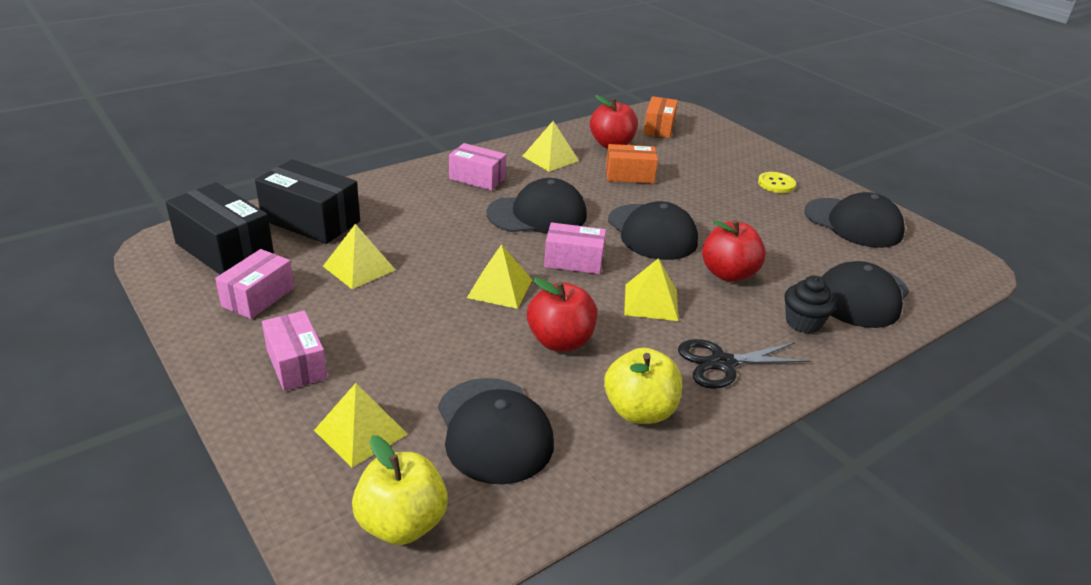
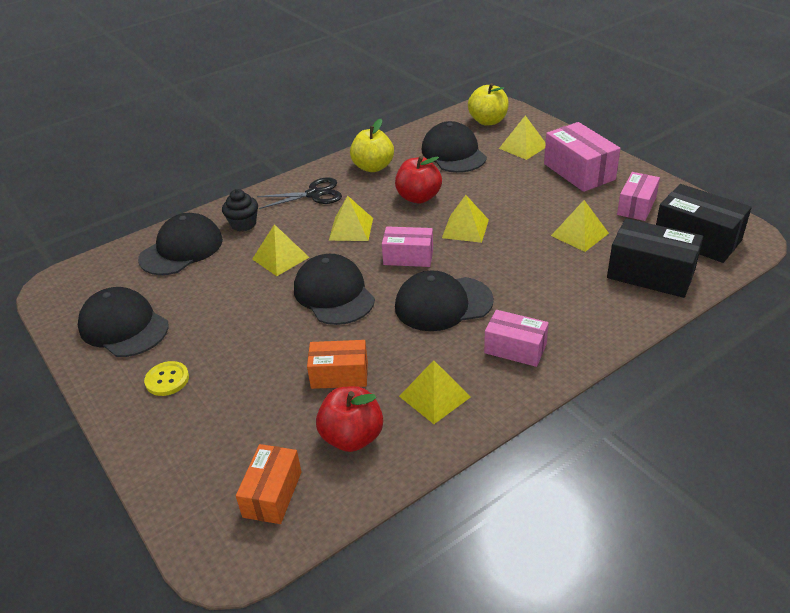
camera: 175 degrees left, 5 degrees up
pink box [262,311,327,391] -> pink box [544,122,621,192], size x1.54
red apple [702,220,766,282] -> yellow pyramid [252,224,309,276]

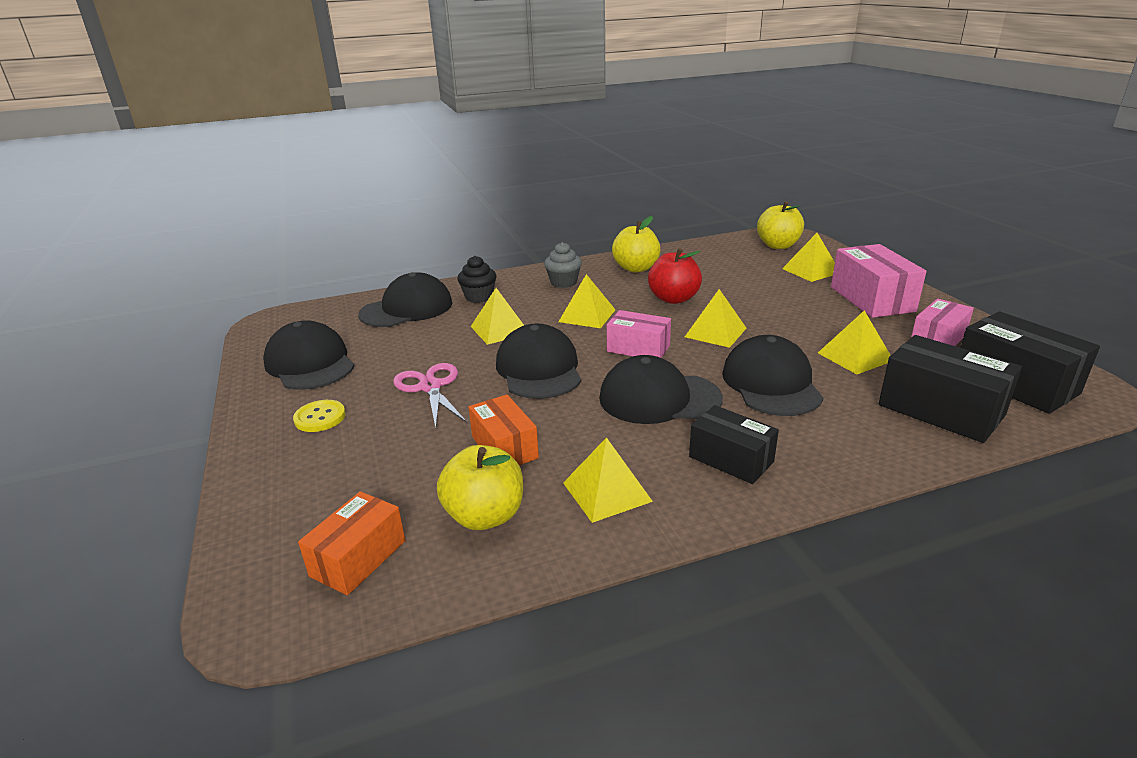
camera: 15 degrees right, 10 degrees down
black scissors [257,178,342,209] -> grey cupcake [544,242,582,288]
orange box [307,340,368,389] -> orange box turned 45 degrees clockwise [469,395,539,465]
red apple [316,386,383,452] -> yellow apple [437,445,523,530]
black cap [422,121,487,173] -> black cap moved to [722,335,824,416]
pink box [484,310,549,367] -> black box [689,405,779,484]
none -> pink scissors [393,363,467,428]

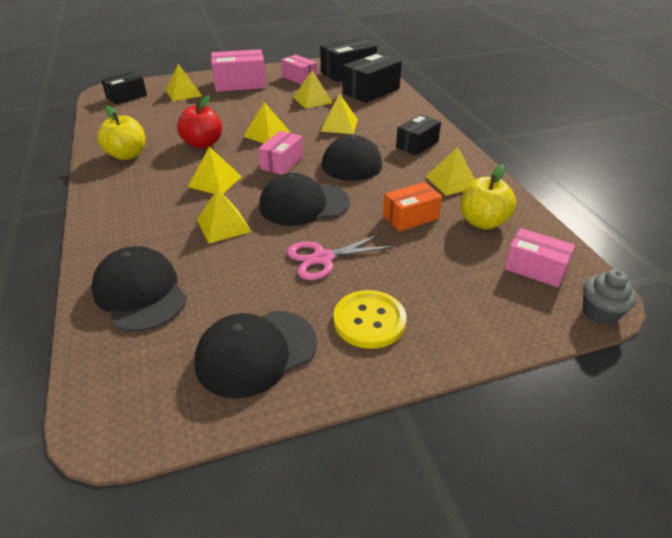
camera: 90 degrees left, 10 degrees up
yellow button [293,400,346,432] -> yellow button [333,290,407,349], size x1.54
orange box [298,491,405,595] -> pink box [504,228,575,287]
black cupcake [457,256,496,303] -> none
grey cupcake [544,242,582,288] -> grey cupcake moved to [583,269,637,325]
black cap [722,335,824,416] -> yellow pyramid [320,94,358,134]
yellow apple [757,201,804,249] -> black box [101,71,147,105]

